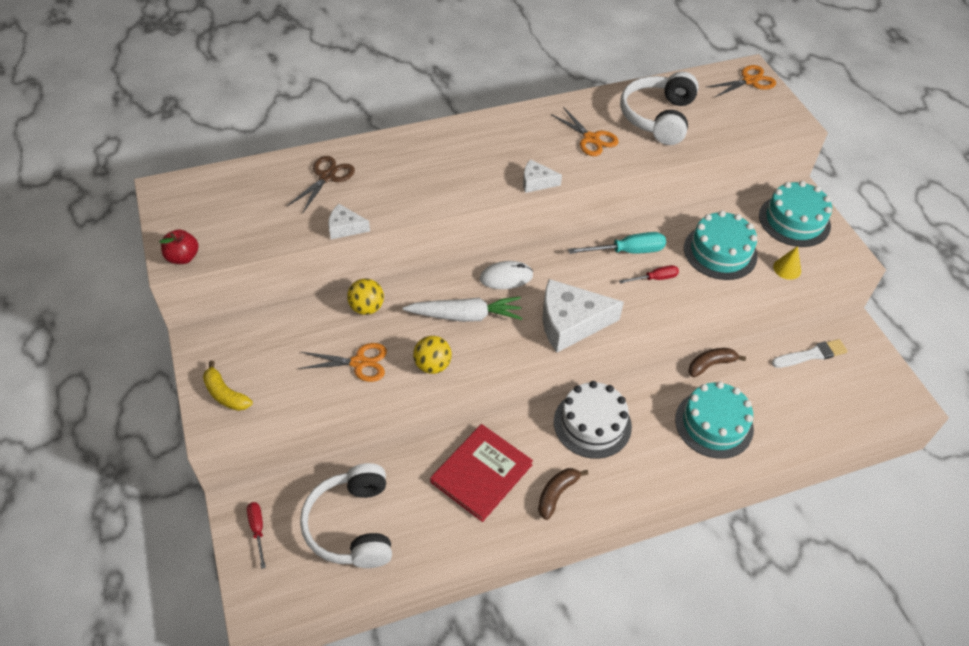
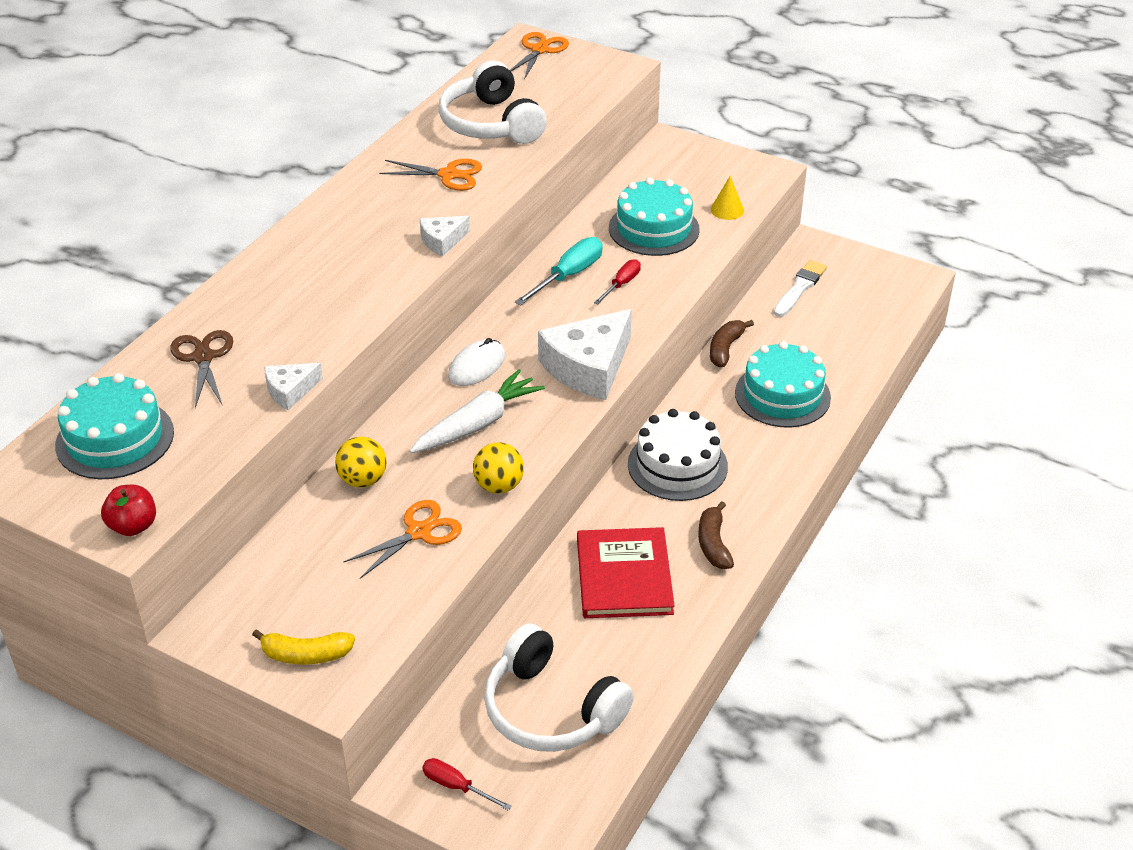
camera: 40 degrees left, 10 degrees down
turquoise cake [759,181,832,247] -> turquoise cake moved to [55,373,174,479]

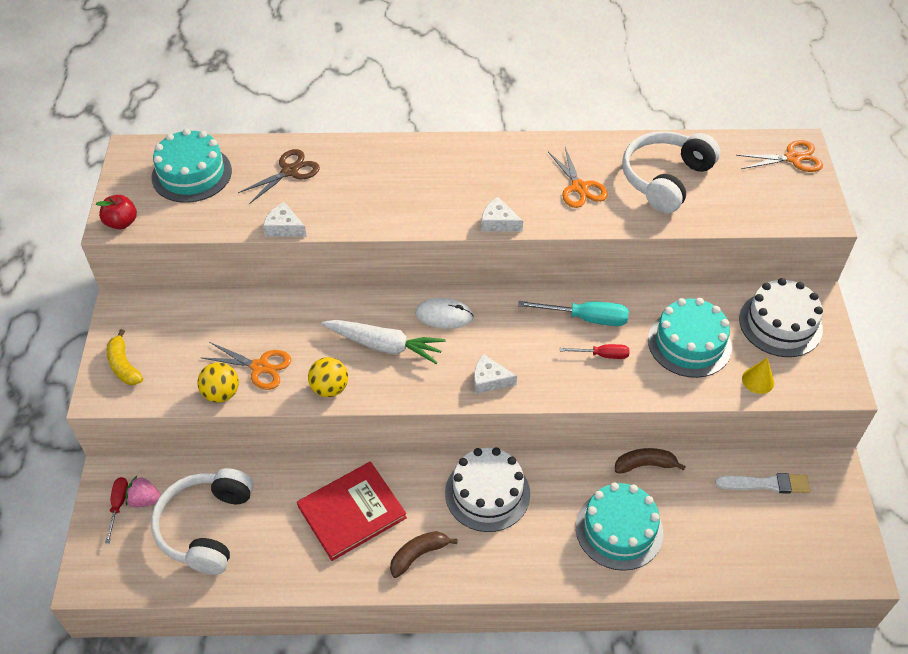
camera: 60 degrees right, 10 degrees up
yellow ball [335,437,387,488] -> yellow ball moved to [197,362,239,403]
white cheese [538,309,632,400] -> white cheese [474,354,517,394], size x0.50
none -> pink strawberry [125,476,161,507]
none -> white cake [739,278,823,357]

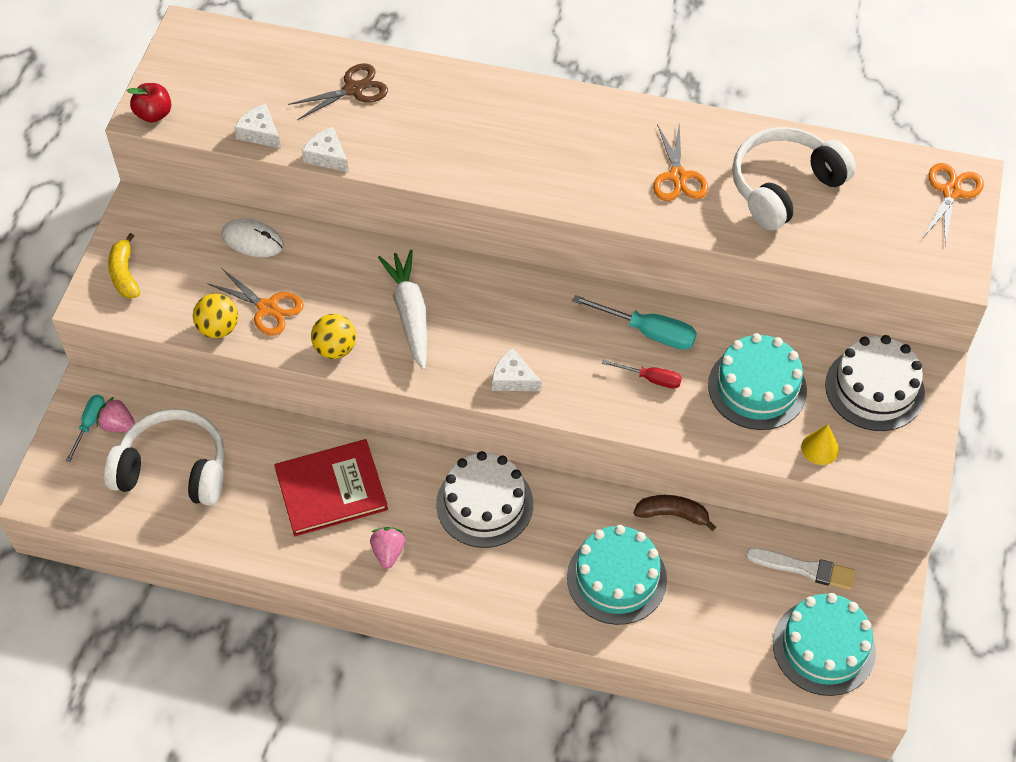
camera: 15 degrees right, 5 degrees up
red screwdriver [105,477,128,543] -> turquoise screwdriver [66,395,105,462]
white headphones [151,468,254,575] -> white headphones turned 75 degrees clockwise [104,409,225,506]
turquoise cake [152,129,232,203] -> turquoise cake moved to [773,593,876,696]
white carrot [322,320,445,364] -> white carrot turned 135 degrees counterclockwise [378,250,427,370]
brown banana [390,531,458,578] -> pink strawberry [370,527,405,569]
white mouse [415,298,474,329] -> white mouse moved to [221,218,284,257]
white cheese [481,197,523,232] -> white cheese moved to [234,104,281,148]
orange scissors [736,140,823,172] -> orange scissors turned 75 degrees counterclockwise [923,163,984,246]

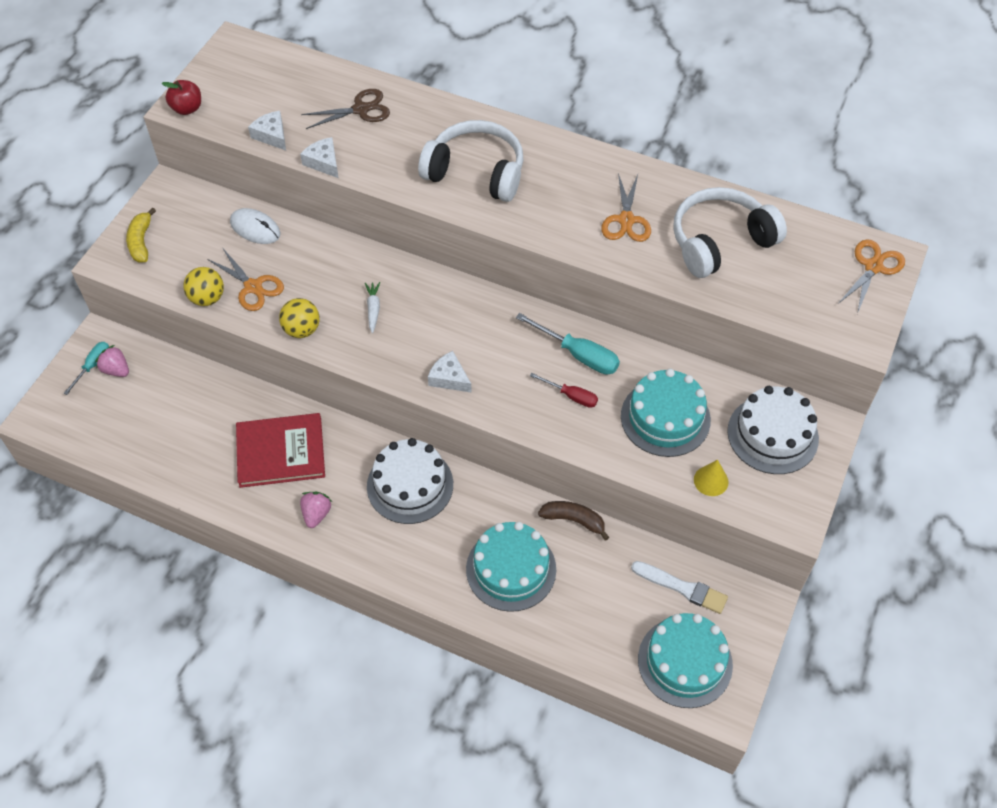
camera: 10 degrees right, 0 degrees up
white headphones [104,409,225,506] -> white headphones moved to [418,120,523,202]
white carrot [378,250,427,370] -> white carrot [365,282,380,333], size x0.49

